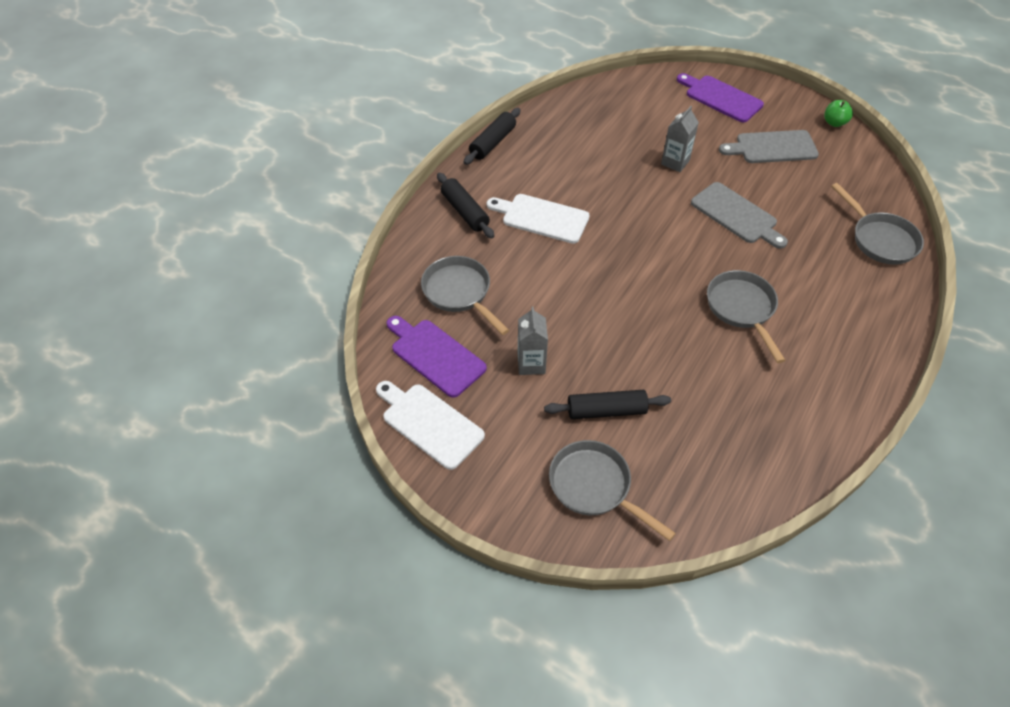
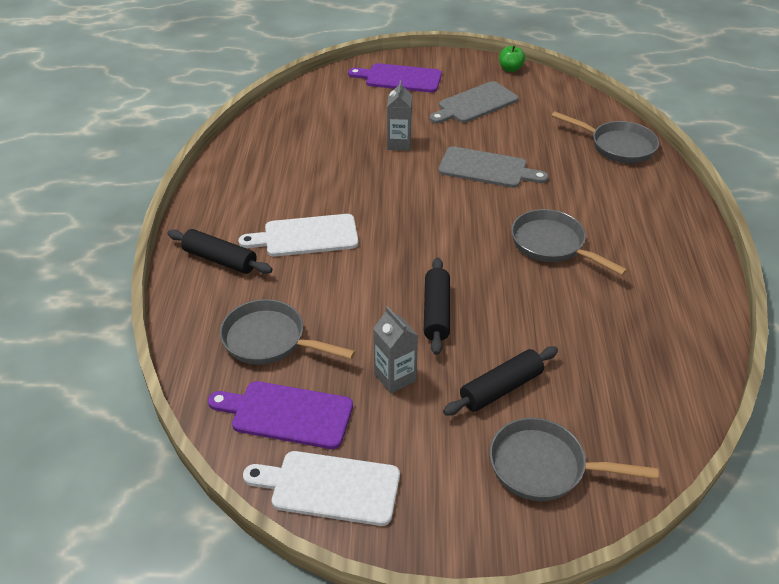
camera: 30 degrees left, 10 degrees down
black rolling pin [463,108,521,165] -> black rolling pin moved to [424,258,450,355]

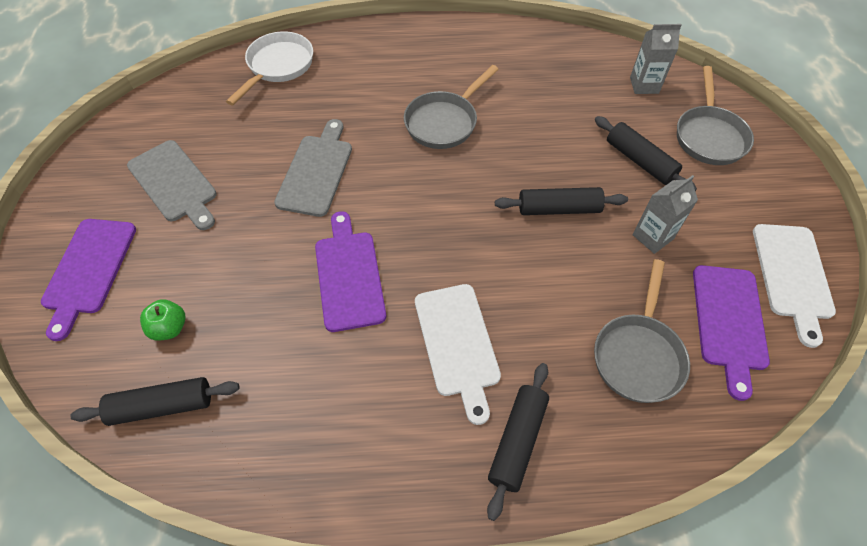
camera: 95 degrees left, 15 degrees up
grey carton [387,80,412,151] -> grey carton moved to [630,24,682,94]
green apple [499,45,525,72] -> green apple moved to [140,299,186,340]
grey pan [552,111,659,163] -> white pan [226,31,313,105]
none -> black rolling pin [70,377,239,426]
none -> purple cutting board [315,211,386,332]

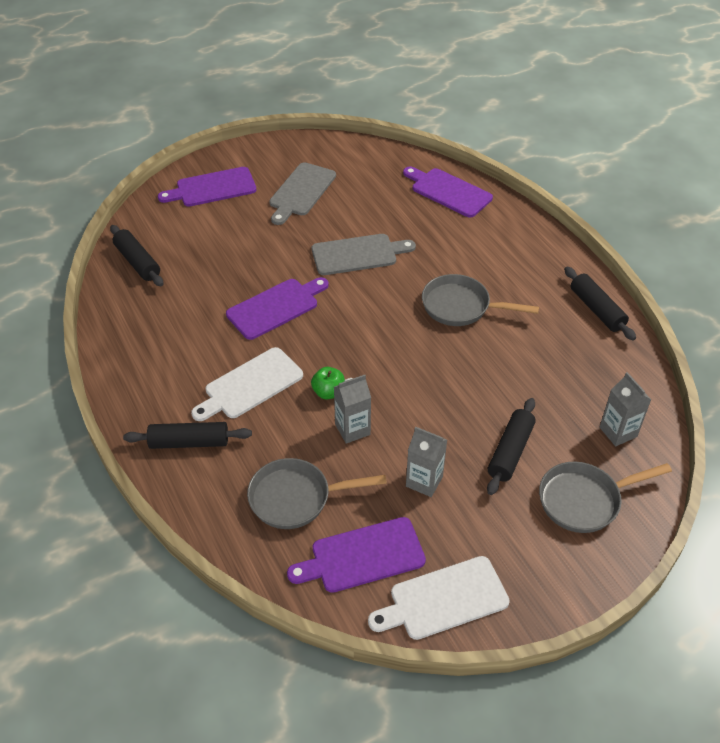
camera: 65 degrees right, 10 degrees down
green apple [140,299,186,340] -> green apple moved to [311,367,345,399]
white pan [226,31,313,105] -> purple cutting board [403,167,493,218]
black rolling pin [495,187,628,215] -> black rolling pin moved to [564,267,636,340]
none -> grey carton [334,375,371,444]

